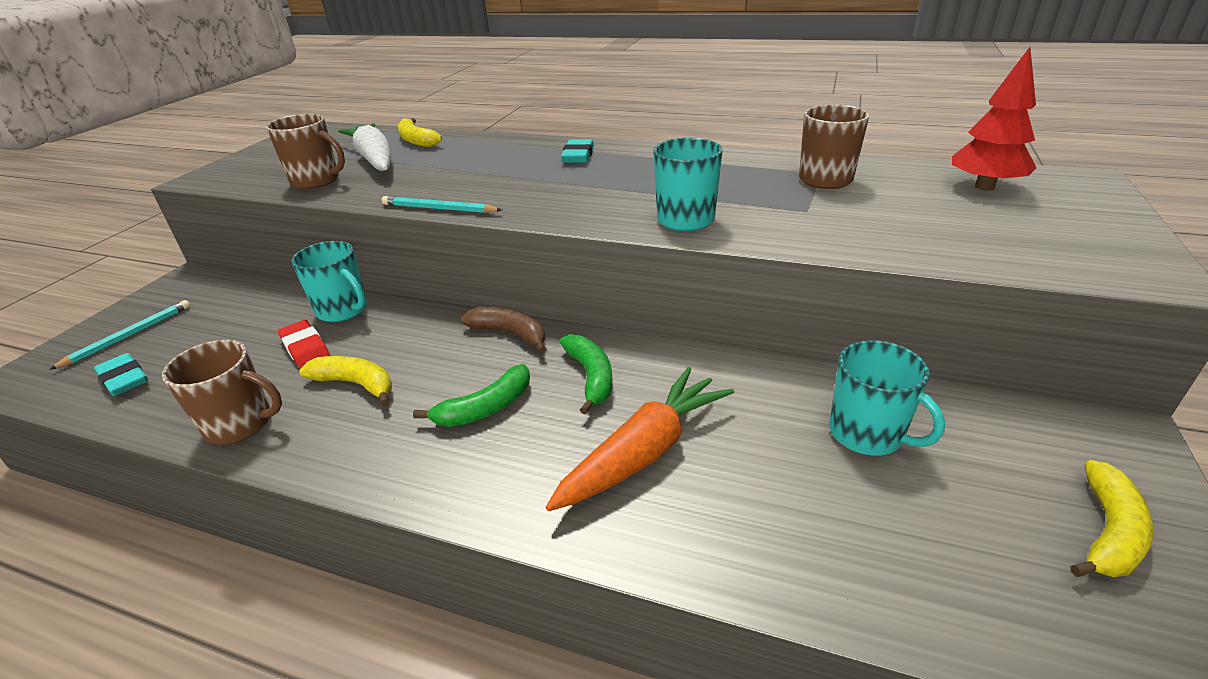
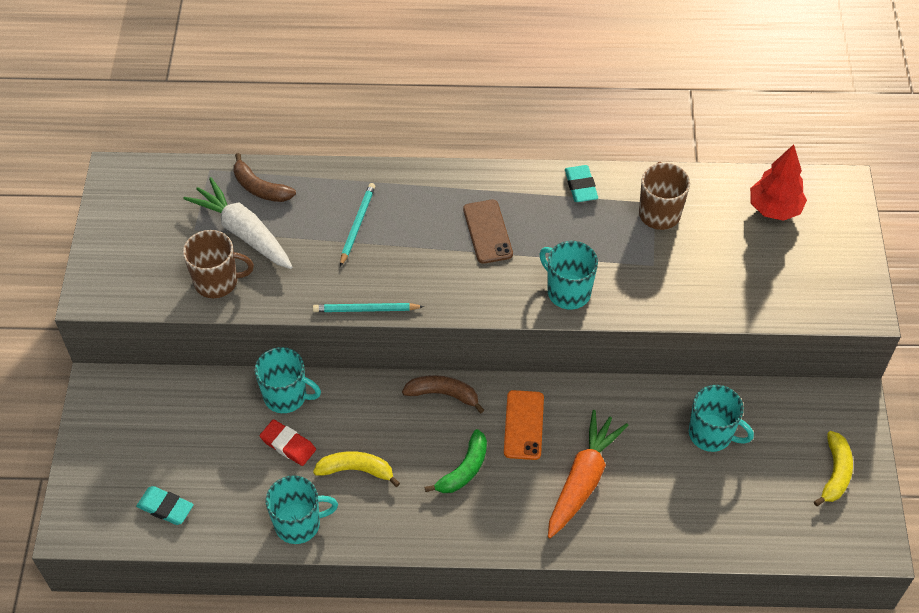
camera: 20 degrees left, 20 degrees up
turquoise pencil [49,300,190,370] -> turquoise pencil moved to [340,183,376,267]
brown mug [162,340,282,444] -> turquoise mug [266,475,338,544]
yellow banana [398,118,442,147] -> brown banana [234,153,296,202]
green banana [560,334,612,415] -> orange phone [504,390,544,460]
turquoise eraser [561,139,594,163] -> turquoise eraser moved to [565,165,598,202]
none -> brown phone [463,200,513,264]

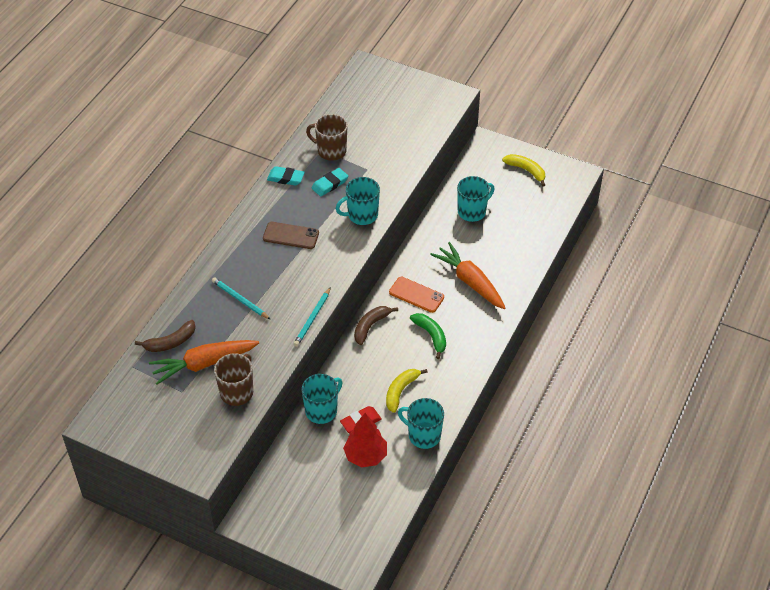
camera: 65 degrees left, 5 degrees down
turquoise eraser [136,486,194,525] -> turquoise eraser moved to [312,168,348,197]
white carrot [184,177,292,269] -> orange carrot [149,340,259,385]
turquoise mug [266,475,338,544] -> turquoise mug turned 75 degrees counterclockwise [398,398,444,449]
red tree [750,144,807,221] -> red tree moved to [343,413,387,467]

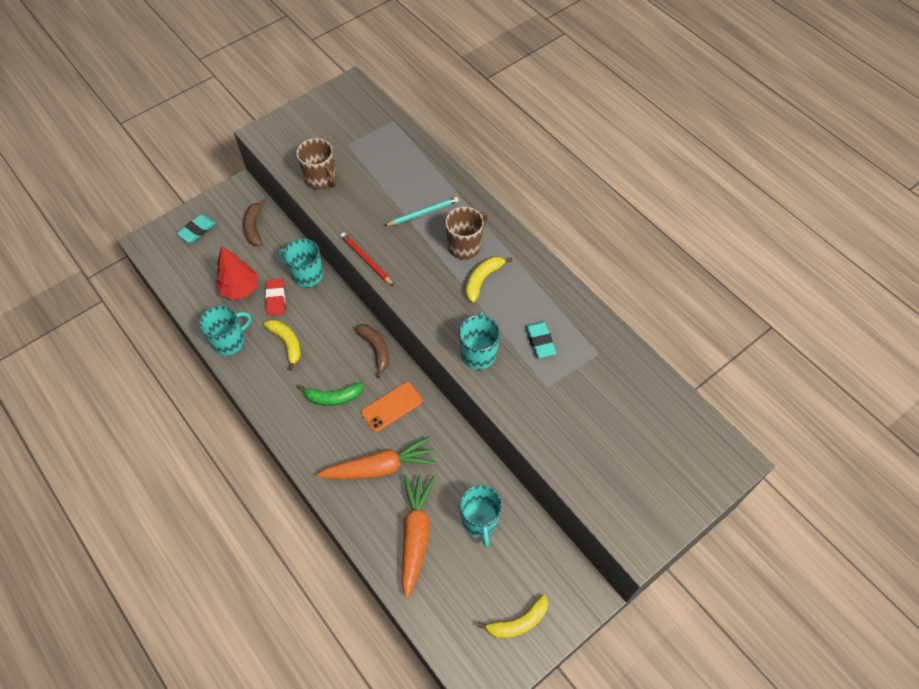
camera: 115 degrees right, 10 degrees up
brown banana [135,320,196,352] -> brown banana moved to [243,198,267,246]
orange carrot [149,340,259,385] -> orange carrot moved to [402,475,435,599]
brown phone [263,222,319,249] -> yellow banana [466,256,512,303]
turquoise eraser [267,166,305,186] -> turquoise eraser moved to [177,214,216,243]
turquoise pencil [294,287,331,347] -> red pencil [340,232,394,286]
turquoise mug [302,374,342,424] -> turquoise mug turned 135 degrees clockwise [278,238,323,287]
brown mug [306,114,348,161] -> brown mug moved to [445,207,488,259]

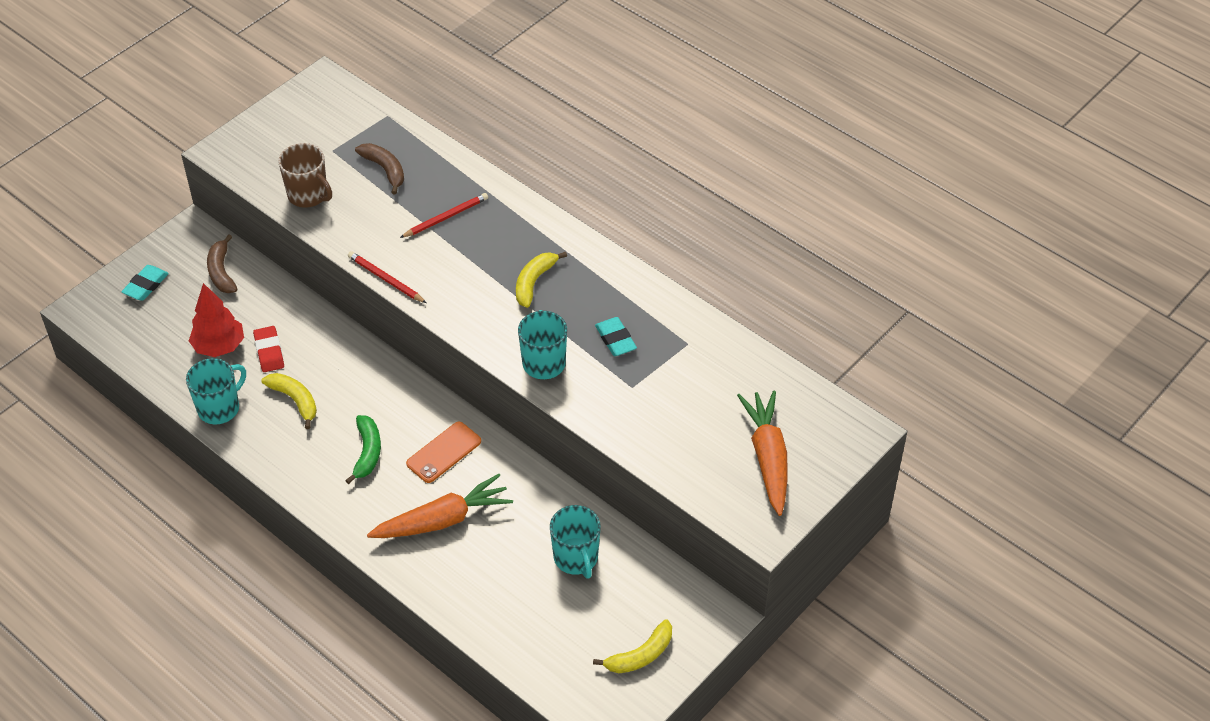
camera: 10 degrees left, 10 degrees down
turquoise mug [278,238,323,287] -> none
green banana [297,382,363,406] -> green banana turned 75 degrees counterclockwise [345,415,381,484]
brown banana [354,324,389,378] -> brown banana moved to [355,143,404,195]
turquoise pencil [384,197,459,226] -> red pencil [400,193,488,238]
orange carrot [402,475,435,599] -> orange carrot moved to [737,391,788,516]
brown mug [445,207,488,259] -> none

